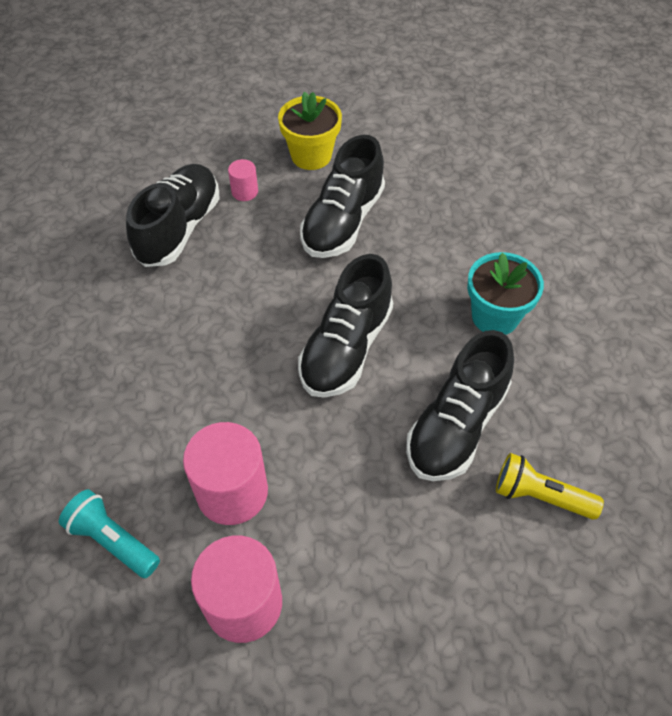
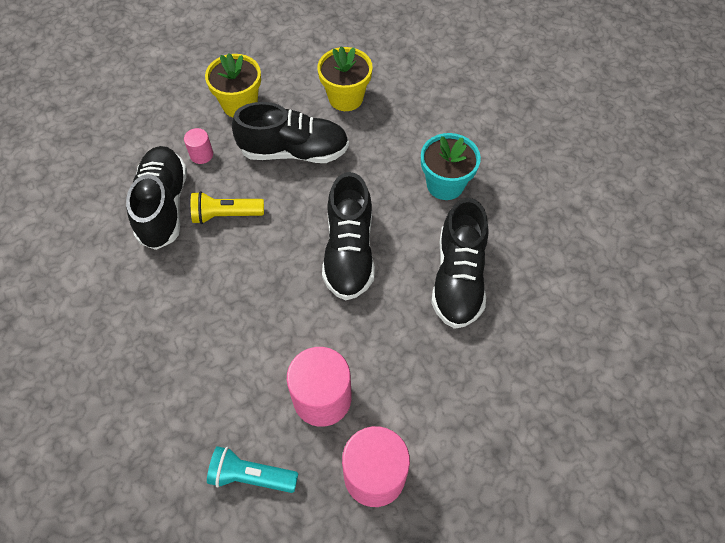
camera: 25 degrees left, 5 degrees up
black shoe [300,135,385,258] -> black shoe turned 90 degrees counterclockwise [232,102,349,163]
yellow flashlight [496,453,604,520] -> yellow flashlight moved to [191,191,264,224]
none -> yellow flower pot [317,46,373,111]

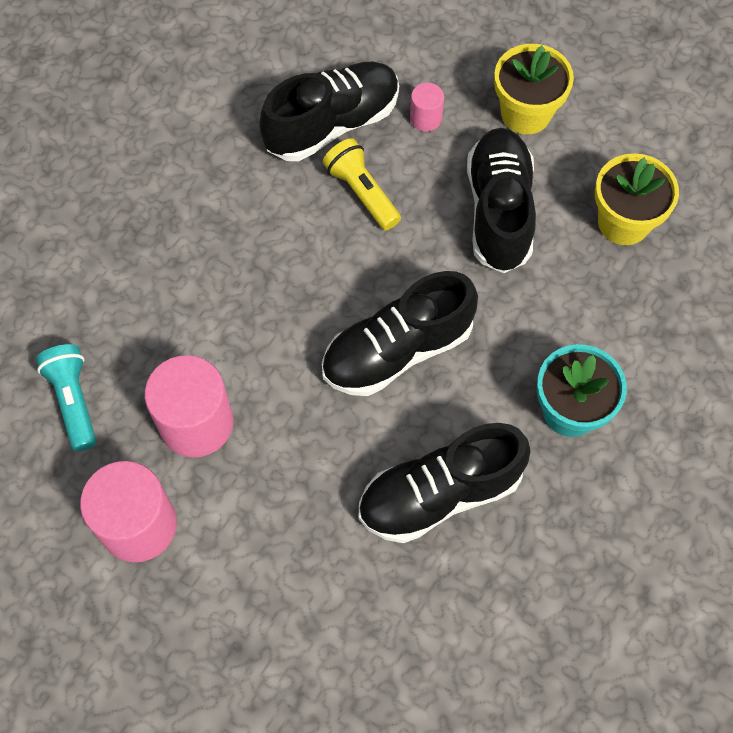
camera: 60 degrees right, 5 degrees up
black shoe [232,102,349,163] -> black shoe turned 150 degrees counterclockwise [467,128,536,273]

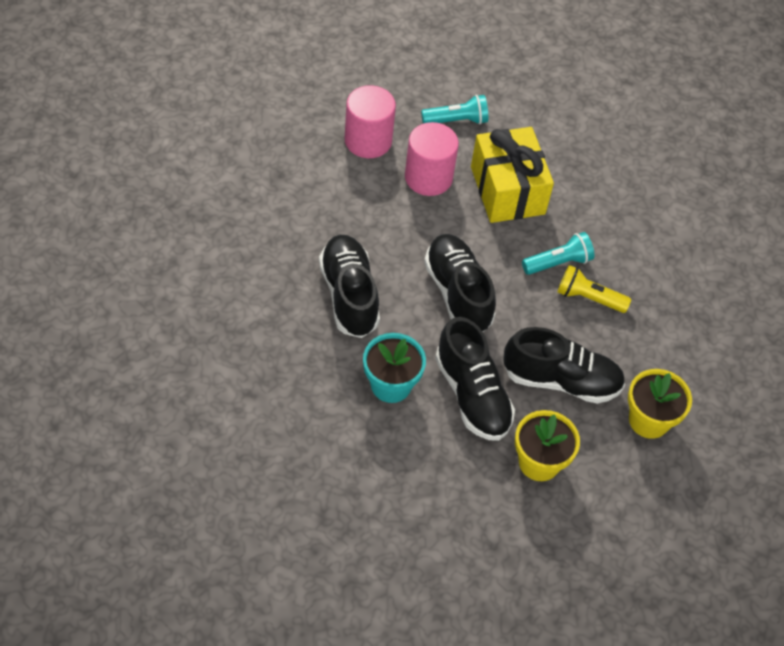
camera: 95 degrees right, 10 degrees down
black shoe [259,62,399,161] -> black shoe moved to [435,317,515,441]
yellow flashlight [323,138,401,230] -> yellow flashlight turned 135 degrees counterclockwise [557,265,631,313]
pink cylinder [410,83,444,131] -> none
none -> yellow gift [471,127,554,223]
none -> turquoise flashlight [522,232,594,275]

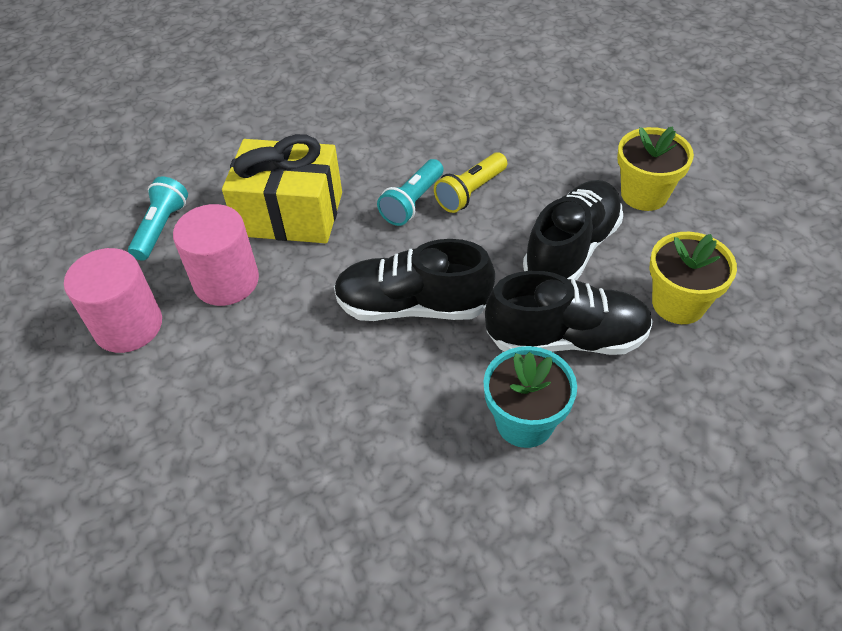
camera: 60 degrees left, 5 degrees down
black shoe [319,235,380,338] -> none
turquoise flashlight [522,232,594,275] -> turquoise flashlight turned 150 degrees counterclockwise [377,159,443,226]

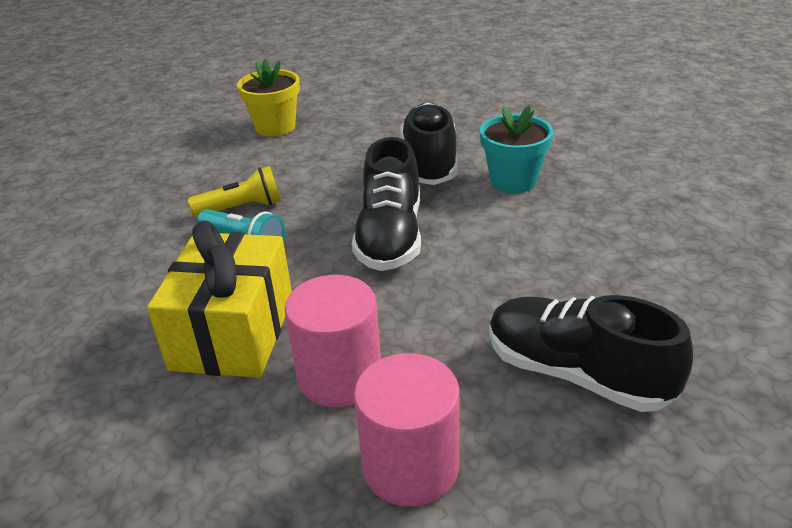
camera: 90 degrees left, 15 degrees down
turquoise flashlight [128,176,188,261] -> none
yellow flashlight [434,152,507,213] -> yellow flashlight turned 60 degrees counterclockwise [188,166,281,217]
black shoe [523,180,623,281] -> black shoe moved to [489,295,693,412]
yellow flower pot [650,232,737,324] -> none

